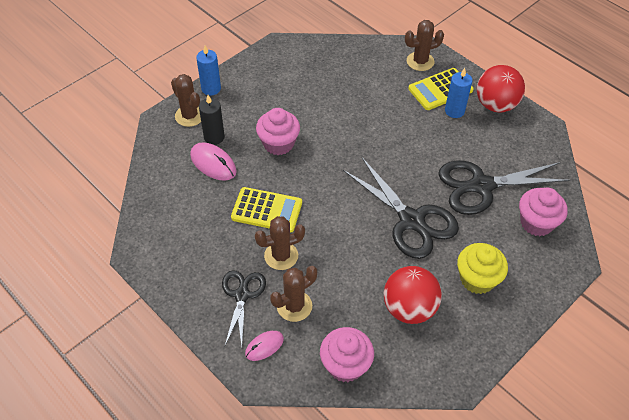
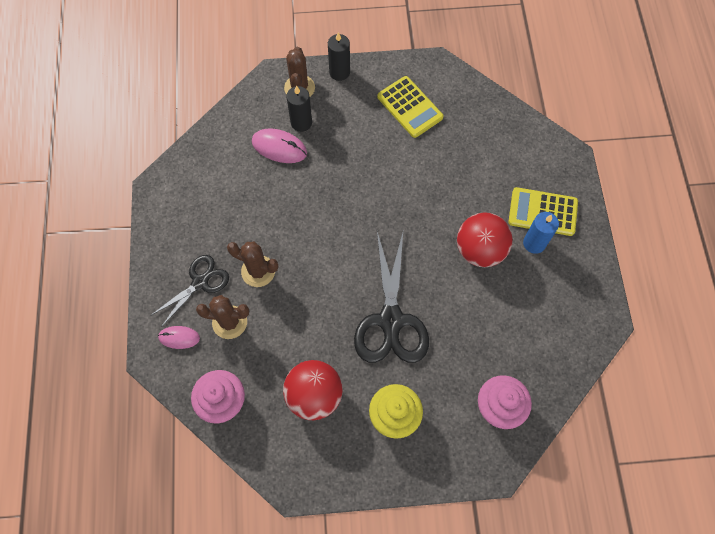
camera: 40 degrees right, 15 degrees up
pink mouse [190,142,236,181] -> pink mouse turned 60 degrees counterclockwise [252,128,307,163]
blue candle [196,45,221,95] -> black candle [328,32,350,81]
yellow calculator [231,187,302,233] -> yellow calculator moved to [377,76,443,138]
pink cupcake [256,108,300,155] -> none
brown cactus [405,20,444,71] -> none
black scissors [438,160,571,215] -> none
red ball [477,65,525,113] -> red ball moved to [457,212,513,267]

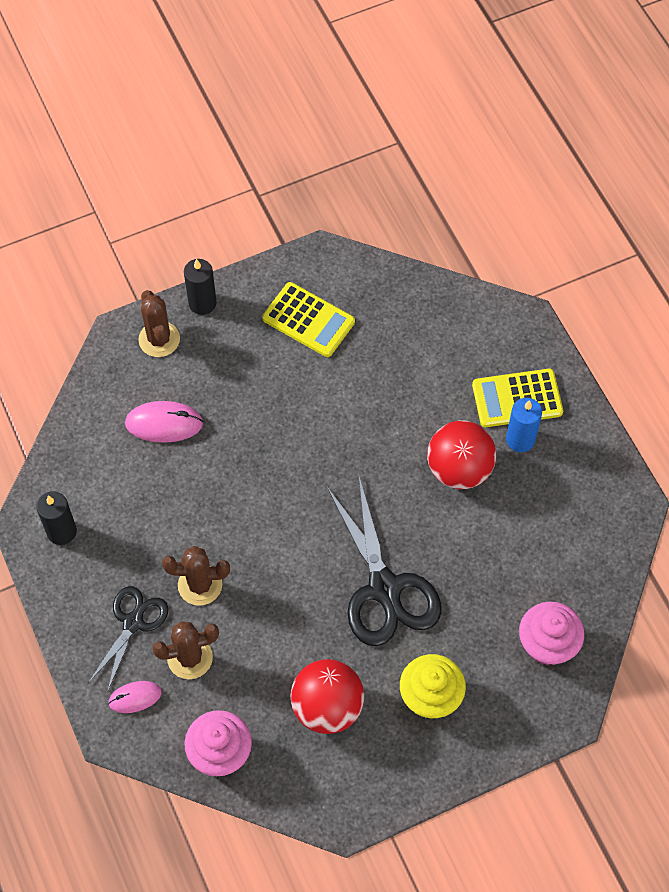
camera: 20 degrees left, 5 degrees down
black candle [286,85,312,132] -> black candle moved to [36,491,77,545]

